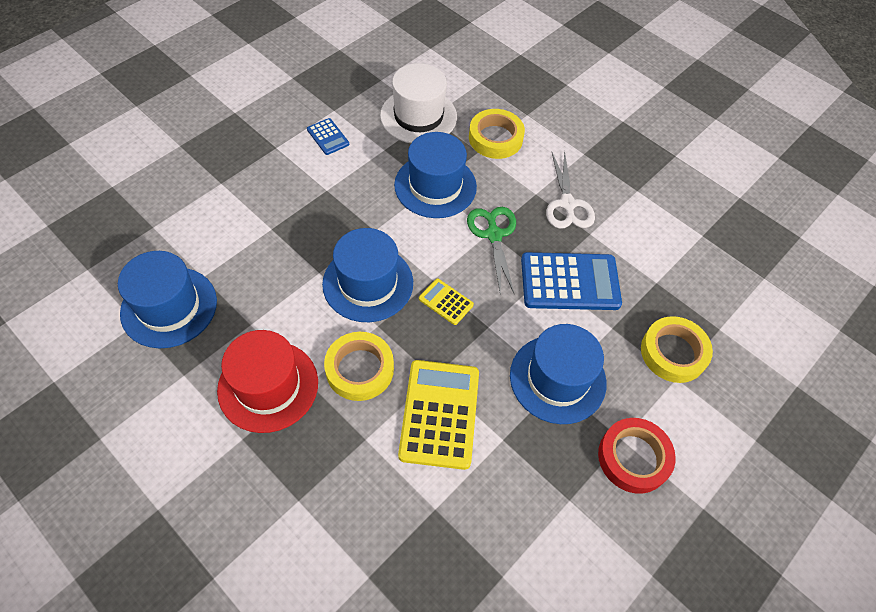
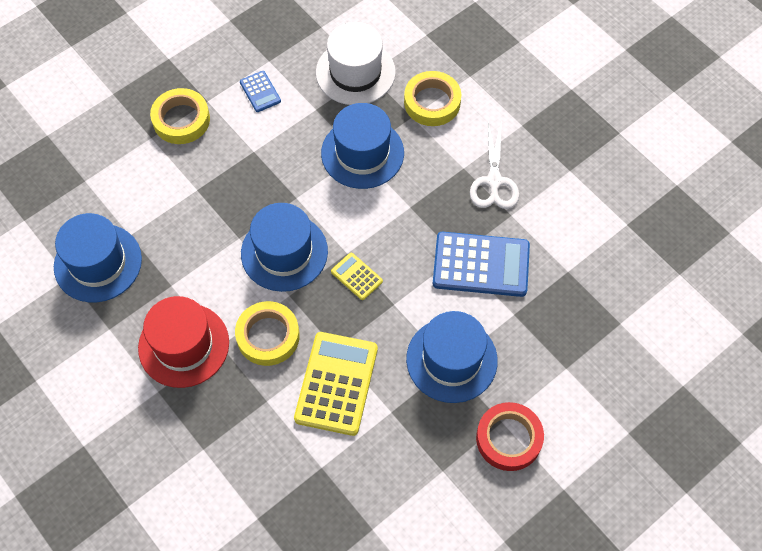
camera: 10 degrees right, 5 degrees up
green scissors [467,207,516,293] -> none
yellow tape [641,316,713,383] -> yellow tape moved to [150,88,210,144]

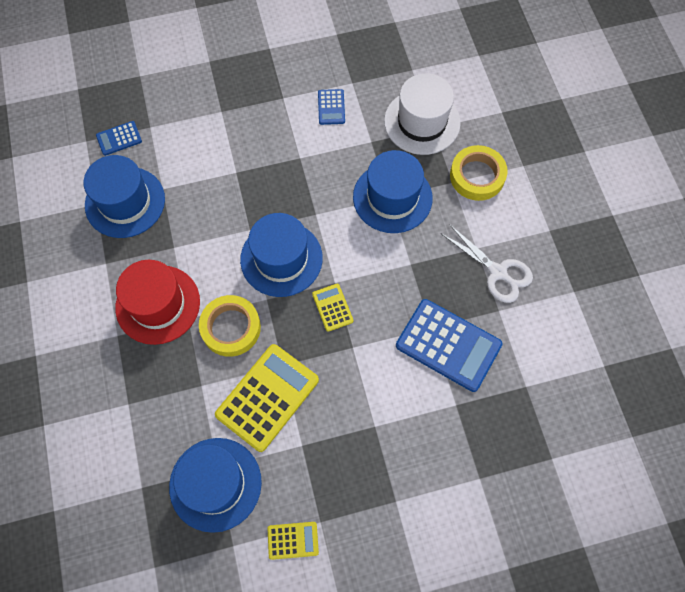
camera: 25 degrees right, 5 degrees up
yellow tape [150,88,210,144] -> none
blue hat [406,311,498,403] -> blue hat moved to [169,438,262,533]
white scissors [470,123,519,209] -> white scissors turned 75 degrees counterclockwise [442,224,533,303]
red tape [476,402,544,471] -> none
none -> blue calculator [96,121,142,156]
none -> yellow calculator [268,522,319,560]

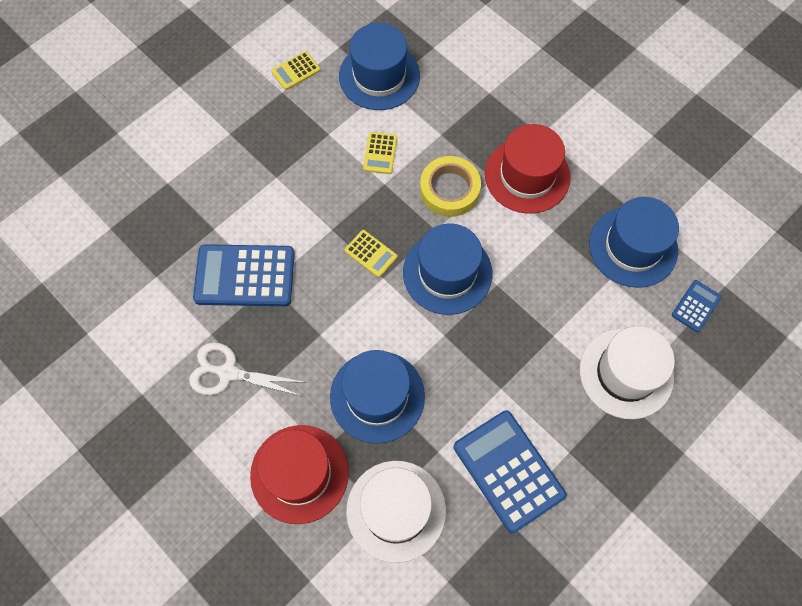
camera: 150 degrees right, 0 degrees up
yellow calculator [215,344,319,452] -> yellow calculator [363,132,397,174], size x0.49
blue calculator [318,89,345,125] -> blue calculator [454,410,566,533], size x2.04
yellow tape [450,145,508,201] -> red hat [250,425,349,524]
none -> white hat [580,326,675,419]

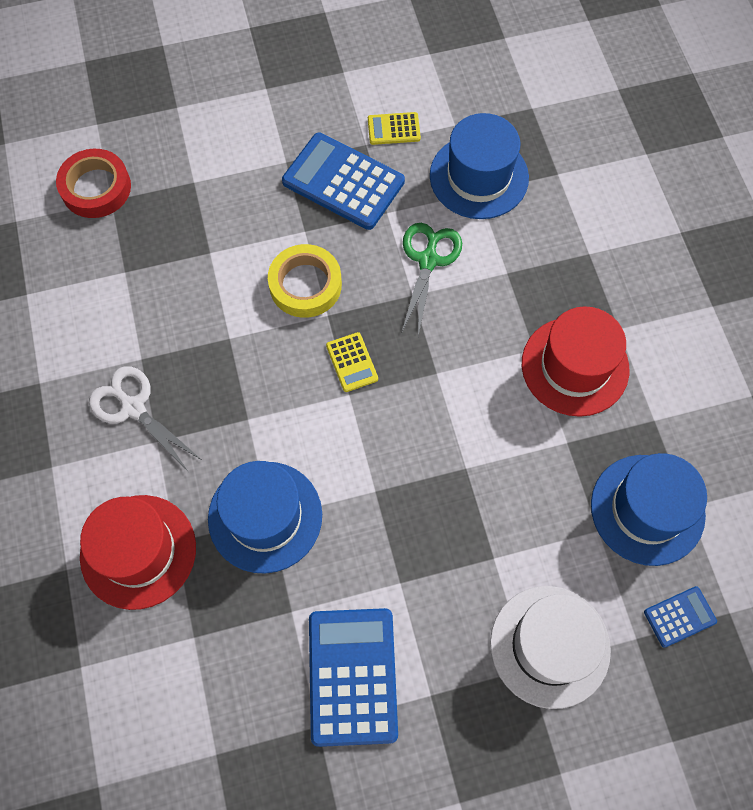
camera: 30 degrees right, 0 degrees up
blue calculator [193,244,295,306] -> blue calculator moved to [282,132,405,230]
white hat [346,461,446,563] -> none
yellow calculator [363,132,397,174] -> green scissors [401,223,462,336]
blue hat [403,223,492,315] -> none
yellow tape [420,156,481,217] -> yellow tape moved to [268,244,342,318]
none -> red tape [56,149,131,218]

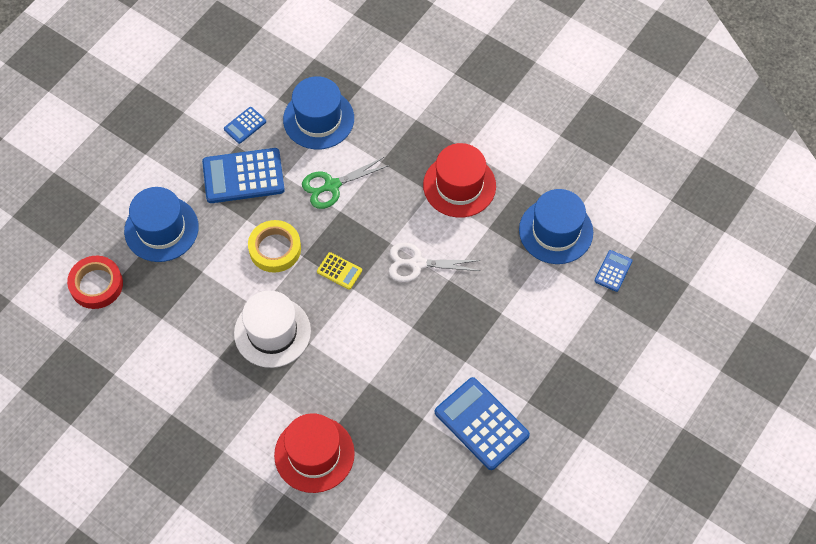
camera: 40 degrees left, 5 degrees down
white scissors [89,366,203,471] -> white scissors moved to [389,242,481,282]
blue hat [208,461,322,574] -> blue hat moved to [124,187,199,262]
yellow calculator [368,112,421,145] -> blue calculator [224,107,266,144]
green scissors [401,223,462,336] -> green scissors turned 90 degrees counterclockwise [302,157,390,209]
white hat [490,586,611,709] -> white hat moved to [234,291,311,368]

